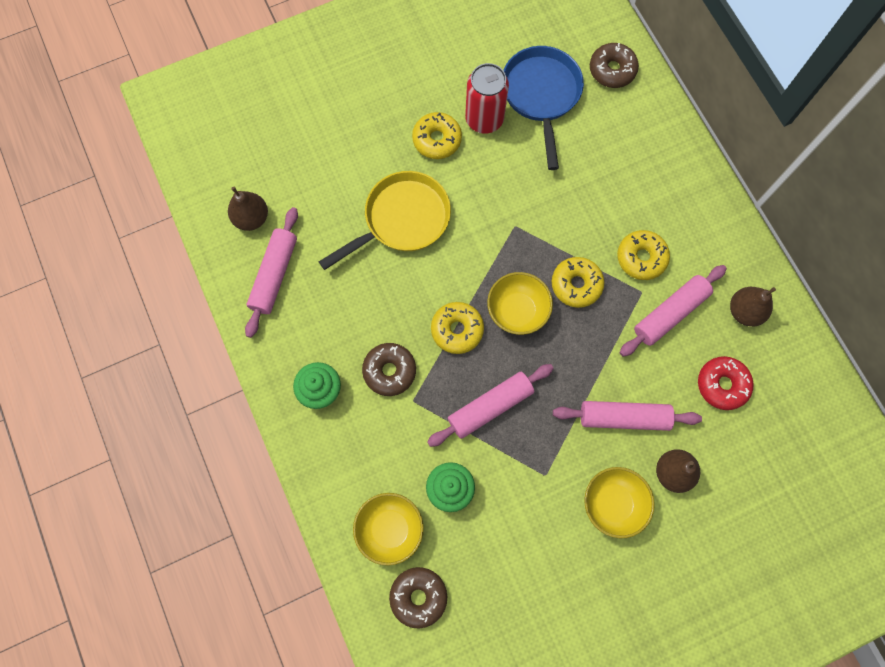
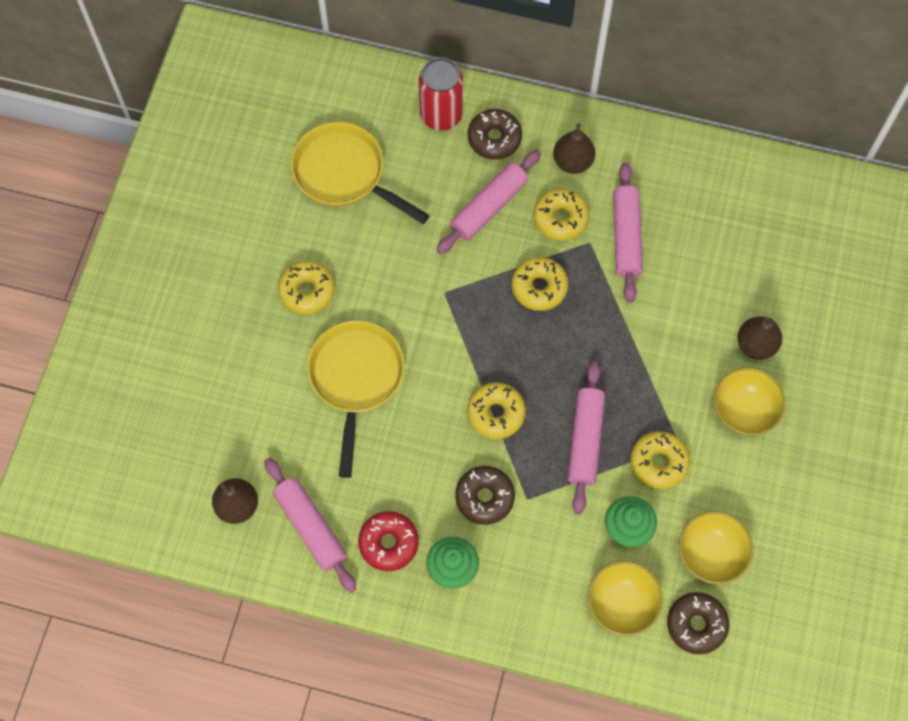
camera: 50 degrees left, 5 degrees down
red can [465,63,509,134] -> red can moved to [419,58,463,131]
yellow bowl [487,272,553,335] -> yellow bowl moved to [679,511,753,584]
blue pan [503,46,584,170] -> yellow pan [291,122,430,224]
pink rolling pin [553,401,702,431] -> pink rolling pin moved to [437,150,541,254]
brown donut [590,43,639,88] -> brown donut moved to [468,109,522,160]
red donut [698,356,754,410] -> red donut moved to [358,511,419,571]
brown pear [730,287,776,327] -> brown pear moved to [553,123,595,174]
none -> yellow donut [630,431,690,489]

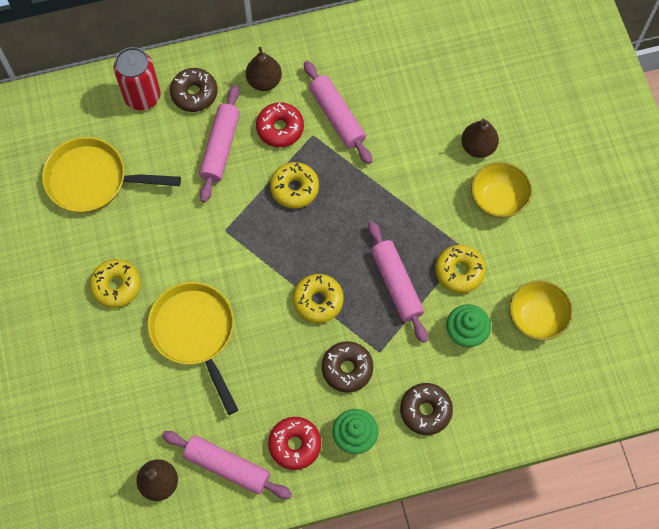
camera: 30 degrees left, 0 degrees up
yellow donut [533,188,589,241] -> red donut [256,102,304,147]
yellow bowl [588,561,663,636] -> none
brown donut [667,592,729,654] -> brown donut moved to [400,383,453,435]

